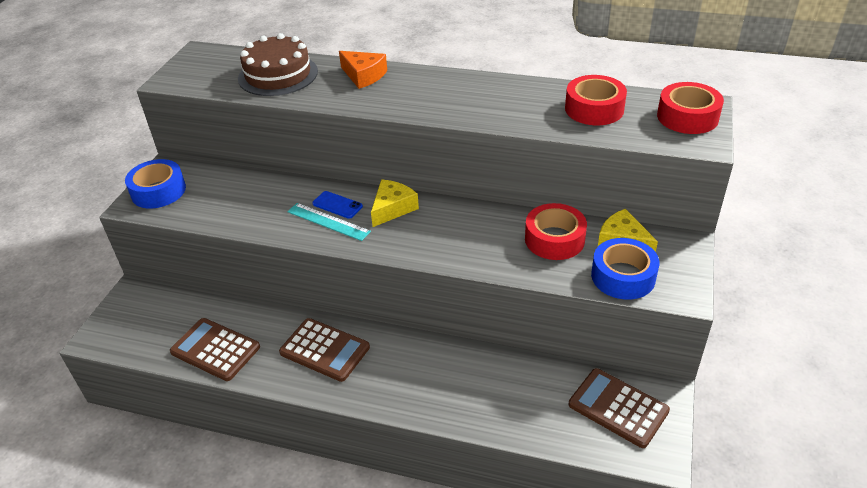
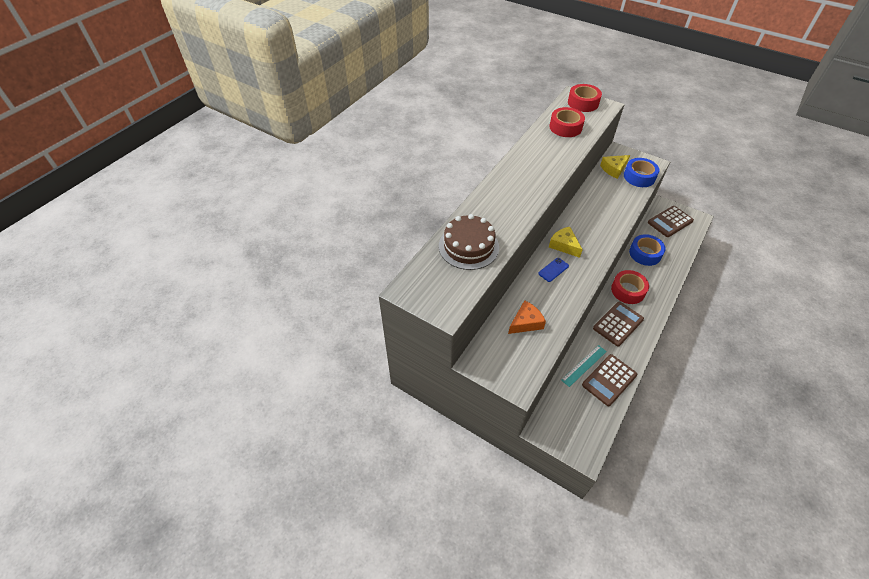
camera: 75 degrees left, 10 degrees up
blue tape [125,159,186,209] -> blue tape moved to [629,234,666,266]
turquoise ruler [287,203,371,241] -> turquoise ruler moved to [561,345,607,387]
orange cheese [339,51,387,89] -> orange cheese moved to [508,300,546,334]
red tape [525,203,587,260] -> red tape moved to [611,270,649,304]

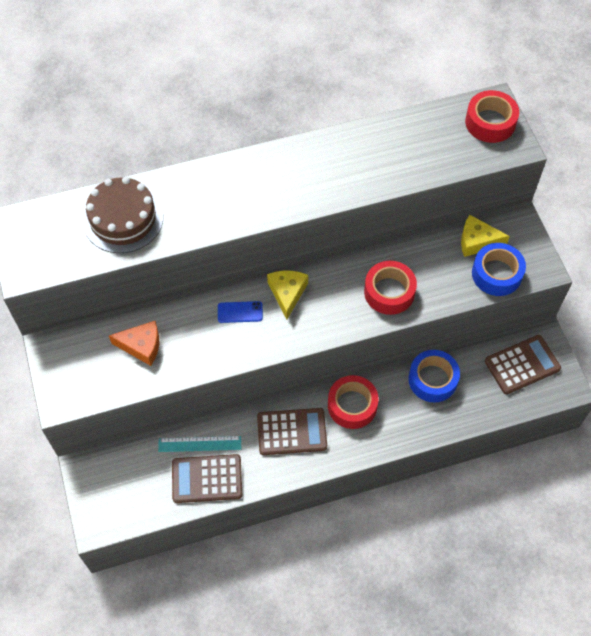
camera: 40 degrees right, 10 degrees up
red tape [549,107,585,137] -> red tape moved to [364,261,417,315]
brown calculator [648,206,694,237] -> brown calculator turned 150 degrees clockwise [485,335,561,394]

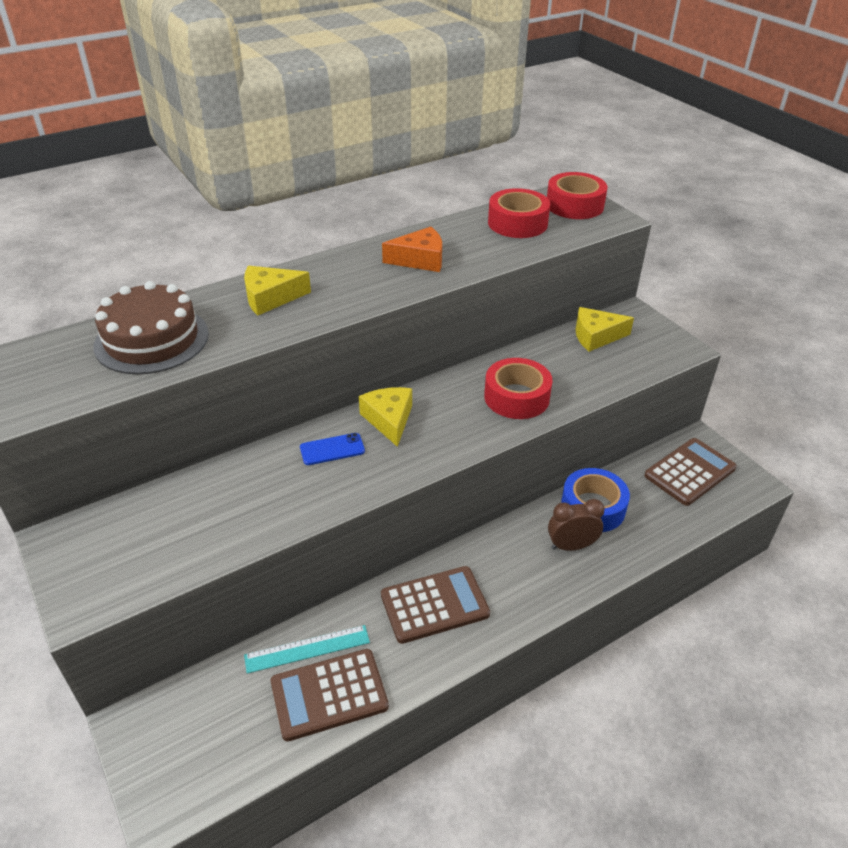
camera: 15 degrees left, 20 degrees down
orange cheese [109,321,159,366] -> orange cheese moved to [382,227,442,272]
red tape [328,375,379,429] -> red tape moved to [488,188,550,238]
blue tape [472,243,526,296] -> none
none -> yellow cheese [244,266,311,315]
none -> brown clock [548,499,605,551]

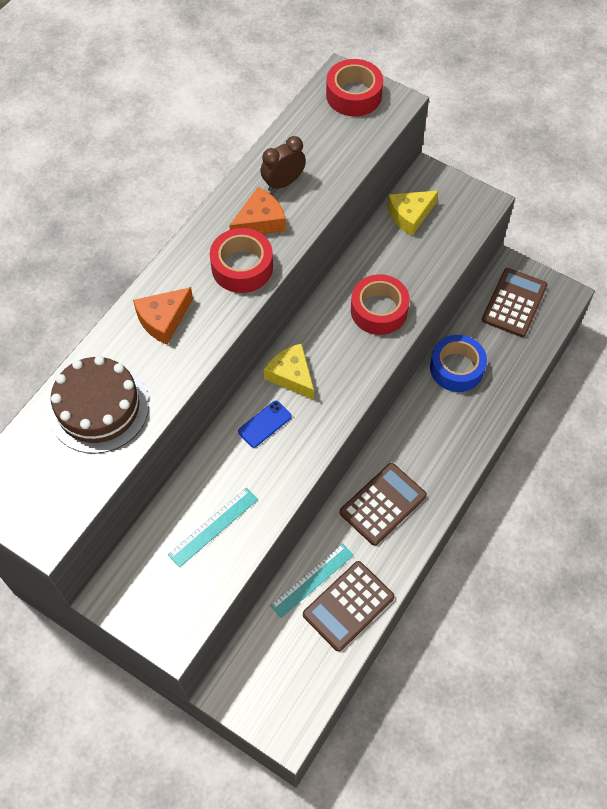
camera: 25 degrees left, 20 degrees up
yellow cheese [244,266,311,315] -> orange cheese [133,287,193,345]
red tape [488,188,550,238] -> red tape moved to [210,228,273,293]
brown clock [548,499,605,551] -> brown clock moved to [260,136,306,191]
none -> turquoise ruler [168,488,258,567]

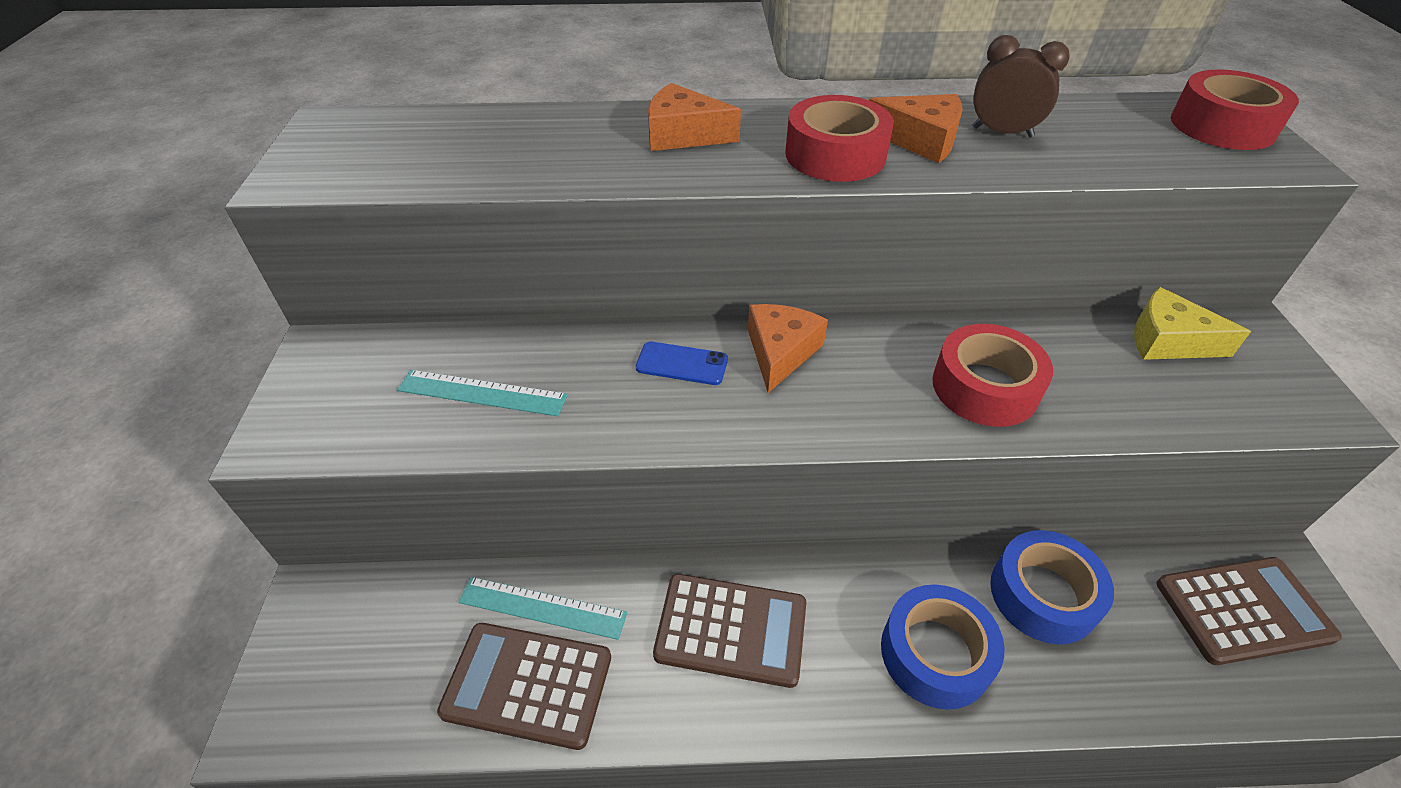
camera: 55 degrees right, 15 degrees down
brown cake [48,356,149,454] -> none
yellow cheese [264,343,314,400] -> orange cheese [748,304,828,393]
none -> blue tape [881,584,1005,710]

